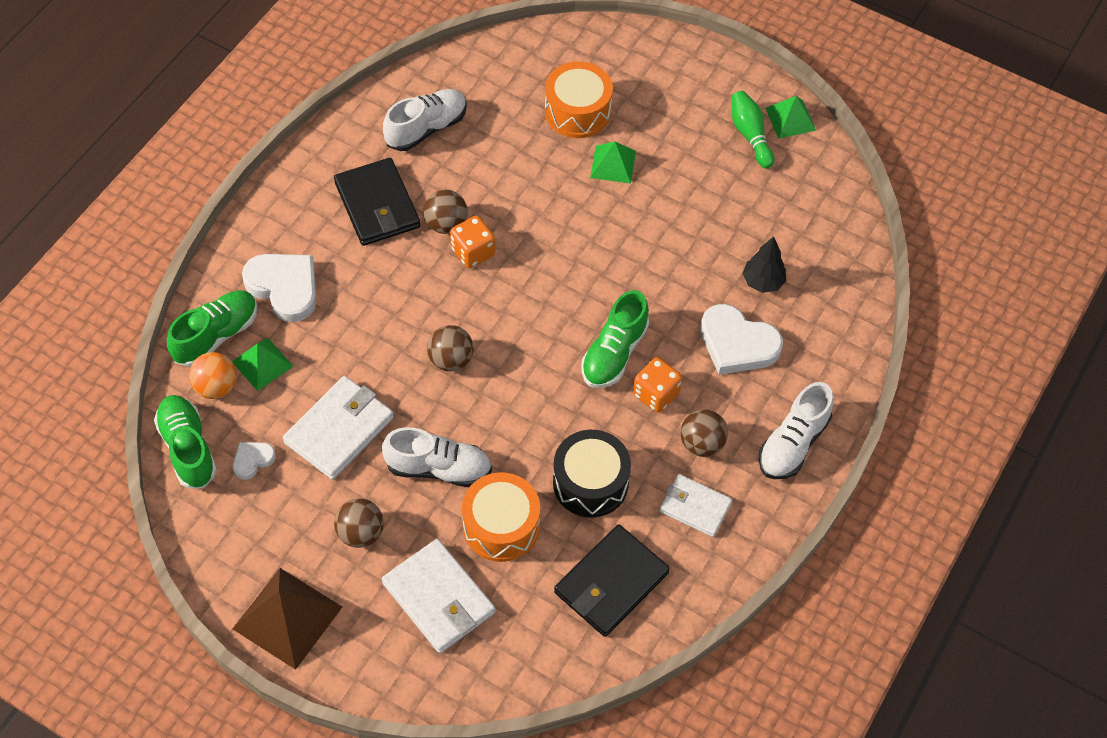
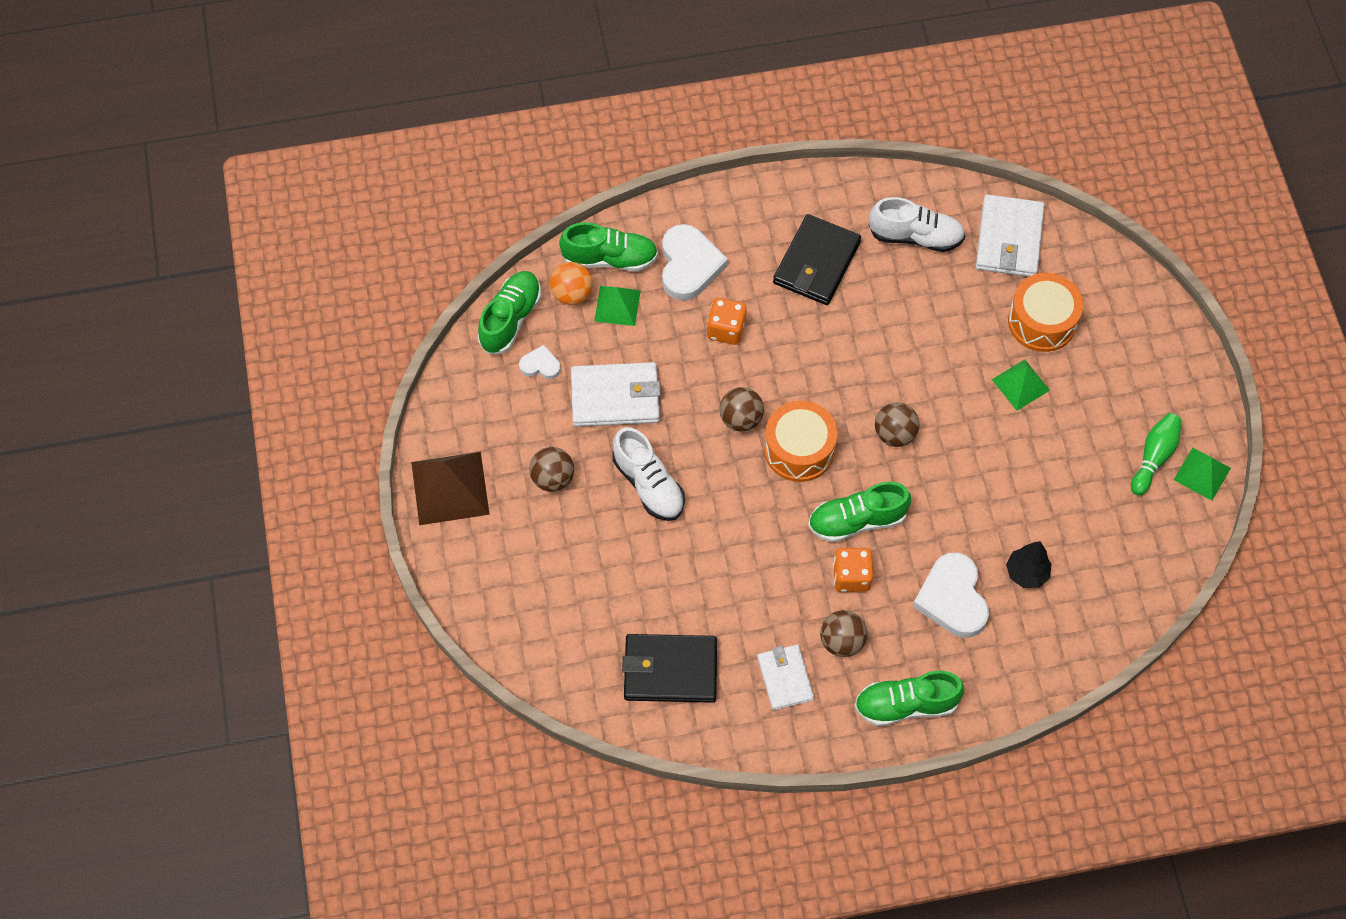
camera: 50 degrees right, 5 degrees up
white wallet [382,539,495,653] -> white wallet moved to [976,194,1045,277]
brown ball [423,190,468,234] -> brown ball moved to [875,402,920,447]
orange dice [450,216,495,268] -> orange dice moved to [707,298,747,345]
orange drum [462,472,540,562] -> orange drum moved to [764,401,837,482]
black drum [553,430,631,518] -> none
white shoe [759,382,834,479] -> green shoe [854,671,964,726]

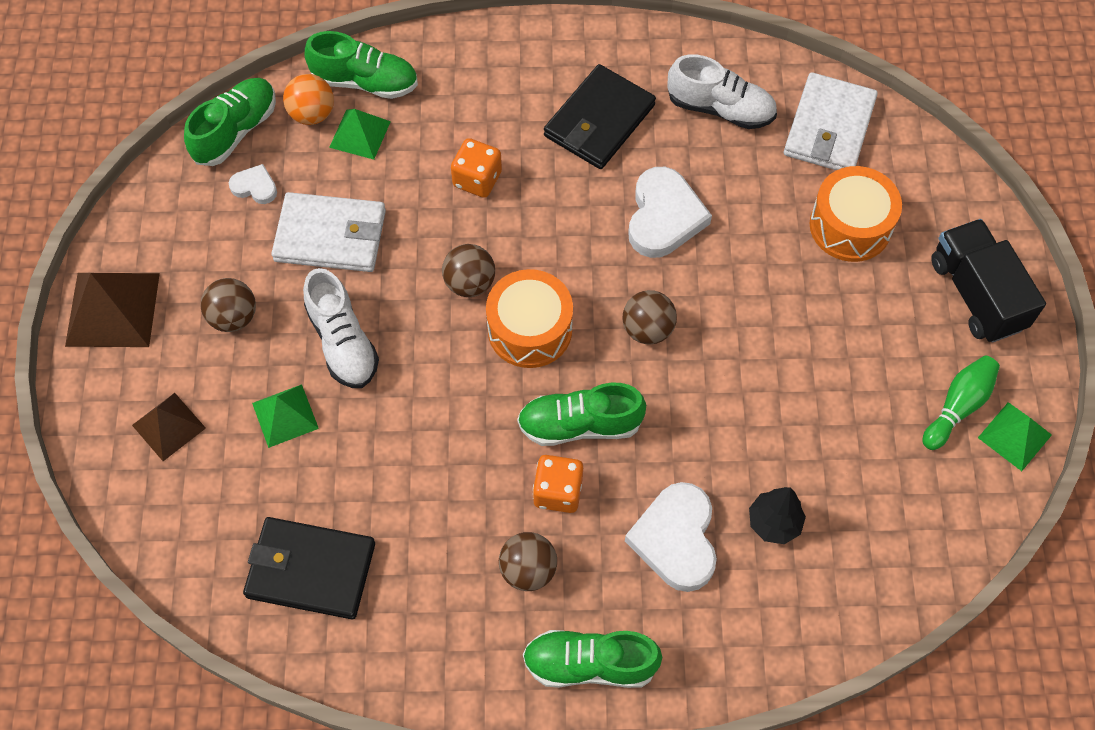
camera: 10 degrees right, 0 degrees up
white heart [662,224,728,301] -> white heart moved to [628,167,712,258]
white wallet [757,645,814,710] -> none
green pyramid [992,360,1050,411] -> green pyramid moved to [252,384,319,448]
none -> brown pyramid [132,393,206,461]
none -> black truck [931,219,1046,343]

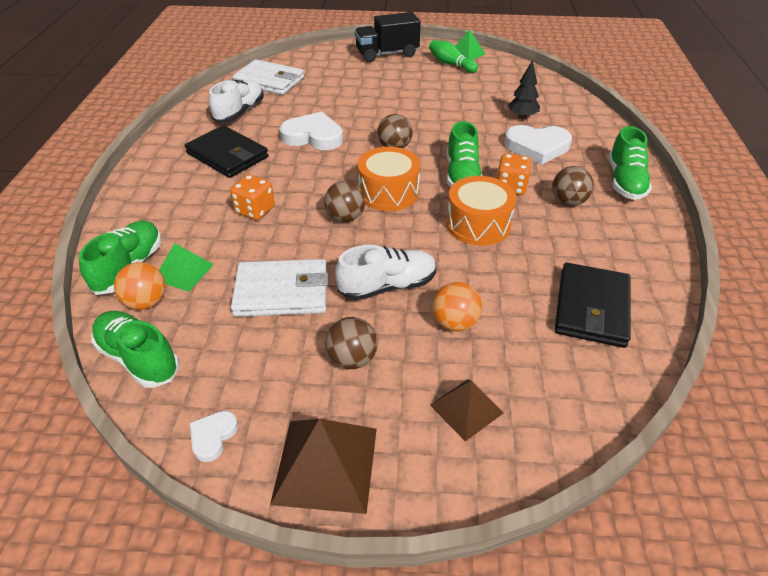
camera: 85 degrees left, 20 degrees down
white heart [229,164,277,204] -> white heart moved to [190,411,238,462]
green pyramid [252,384,319,448] -> orange ball [432,282,482,331]
white wallet [271,192,386,272] -> white wallet turned 75 degrees clockwise [231,259,328,317]
orange drum [809,166,902,262] -> orange drum moved to [446,176,517,246]

